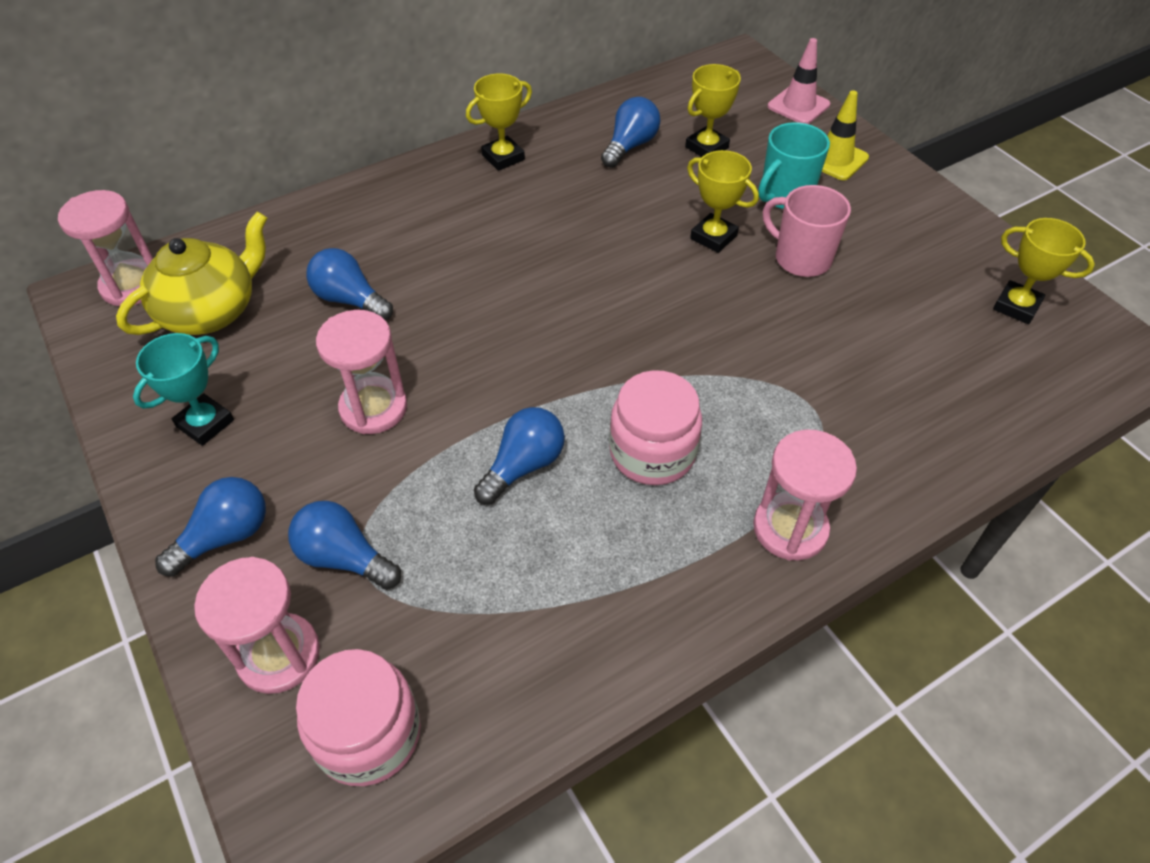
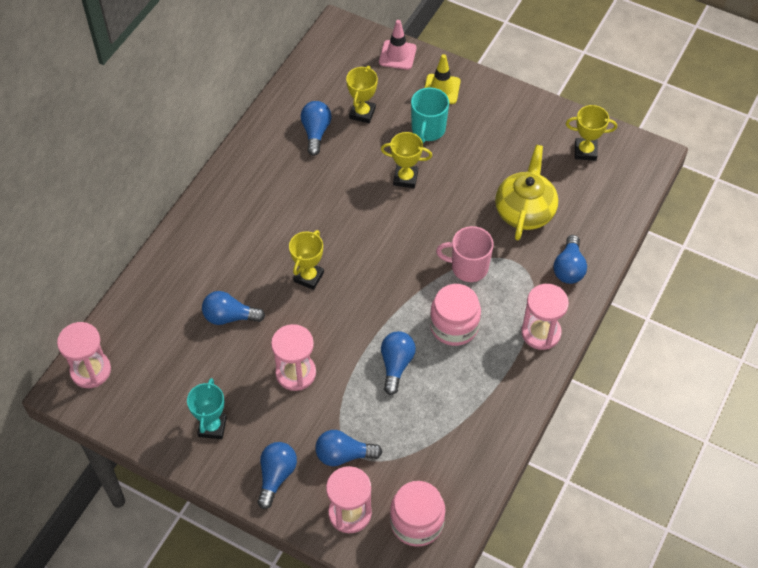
camera: 30 degrees left, 5 degrees up
yellow teapot [116,212,267,335] -> yellow teapot moved to [495,145,558,240]
yellow trophy [466,74,532,171] -> yellow trophy moved to [289,230,324,290]
pink mug [763,185,851,277] -> pink mug moved to [436,226,494,282]
none -> blue light bulb [554,235,587,284]

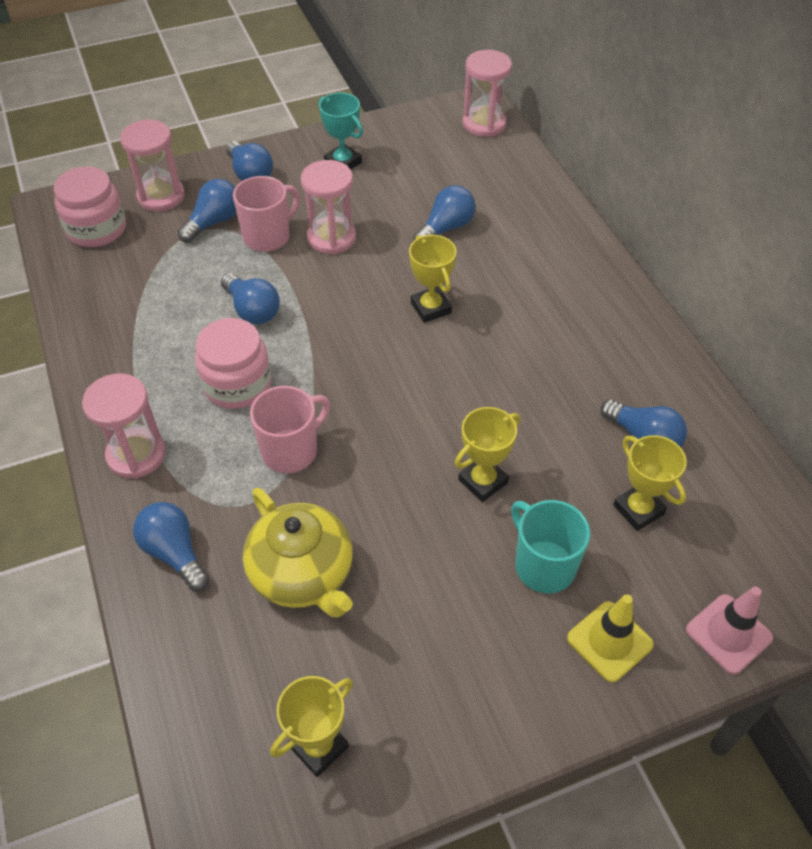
camera: 130 degrees right, 5 degrees down
none -> pink mug [233,176,300,252]

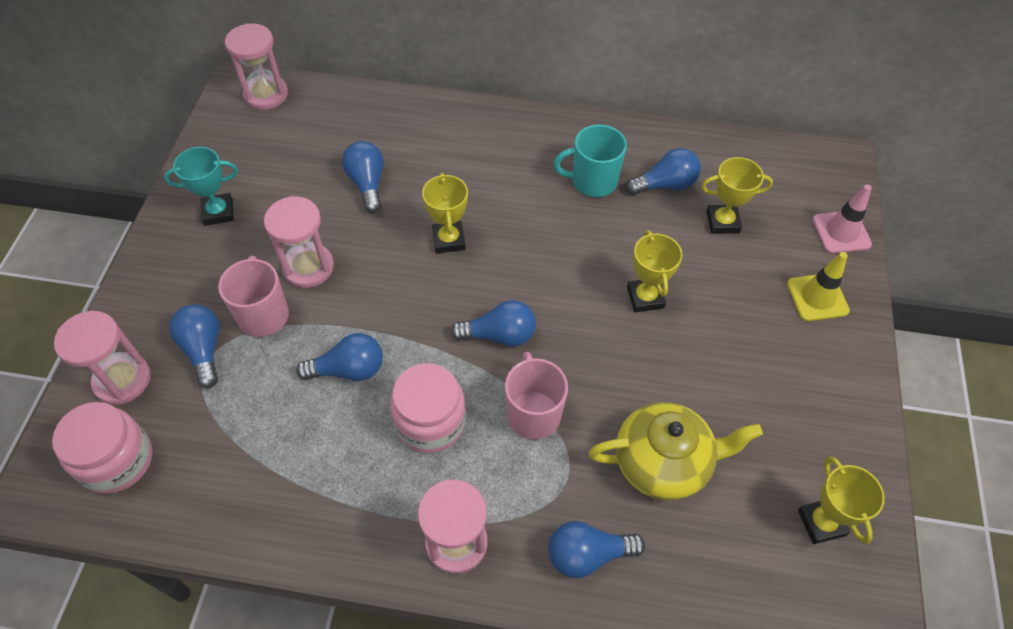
camera: 60 degrees left, 5 degrees up
blue light bulb [226,141,273,181] -> blue light bulb moved to [450,300,536,347]
yellow trophy [409,235,457,323] -> yellow trophy turned 75 degrees clockwise [422,173,468,253]
turquoise mug [511,500,590,593] -> turquoise mug moved to [554,124,627,197]

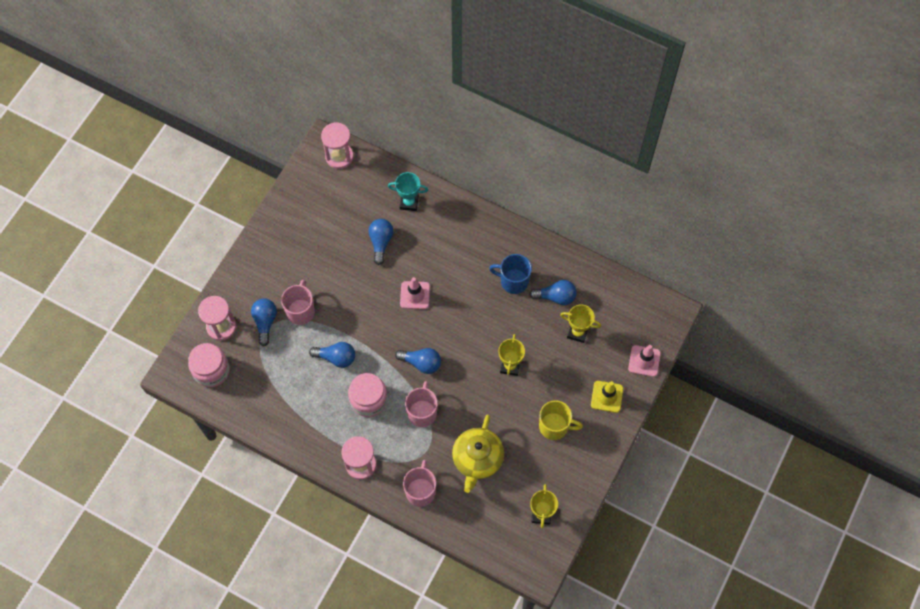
camera: 20 degrees right, 10 degrees up
turquoise trophy [164,147,238,226] -> turquoise trophy moved to [388,172,428,211]
pink hourglass [264,196,334,288] -> none
yellow trophy [422,173,468,253] -> pink traffic cone [400,277,430,309]
blue light bulb [548,521,645,578] -> pink mug [403,460,436,507]
turquoise mug [554,124,627,197] -> blue mug [489,254,532,294]
yellow teapot [589,402,763,501] -> yellow teapot turned 90 degrees clockwise [452,415,504,493]
none -> yellow mug [539,400,583,440]

